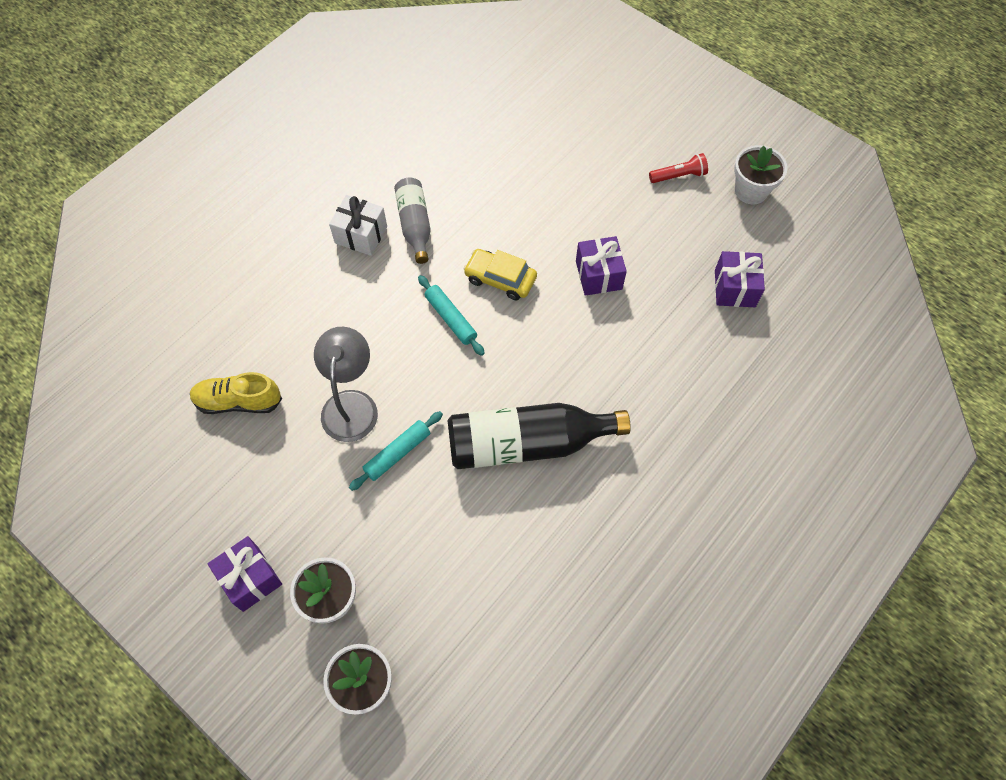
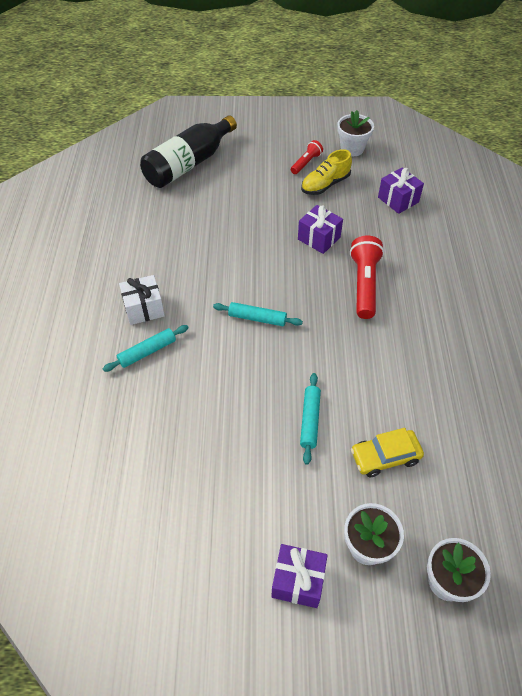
camera: 40 degrees left, 10 degrees down
yellow shoe [190,372,282,414] -> yellow shoe moved to [301,149,352,195]
grey lamp [314,327,378,442] -> none
grey bottle [394,178,431,264] -> none
black bottle [447,403,631,469] -> black bottle moved to [140,115,237,188]
yellow car [463,249,537,300] -> yellow car moved to [351,428,424,477]
none -> turquoise rolling pin [103,325,189,372]
none -> red flashlight [350,236,384,319]

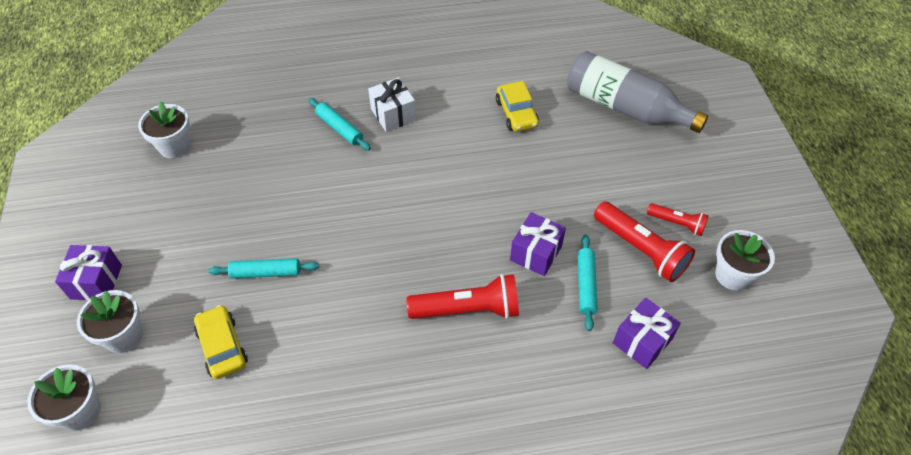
camera: 80 degrees right, 0 degrees up
black bottle [140,115,237,188] -> grey bottle [567,51,708,133]
turquoise rolling pin [213,302,303,326] -> turquoise rolling pin moved to [578,235,598,331]
yellow shoe [301,149,352,195] -> red flashlight [594,201,695,282]
none -> white flower pot [138,101,191,158]
none -> yellow car [496,81,539,132]

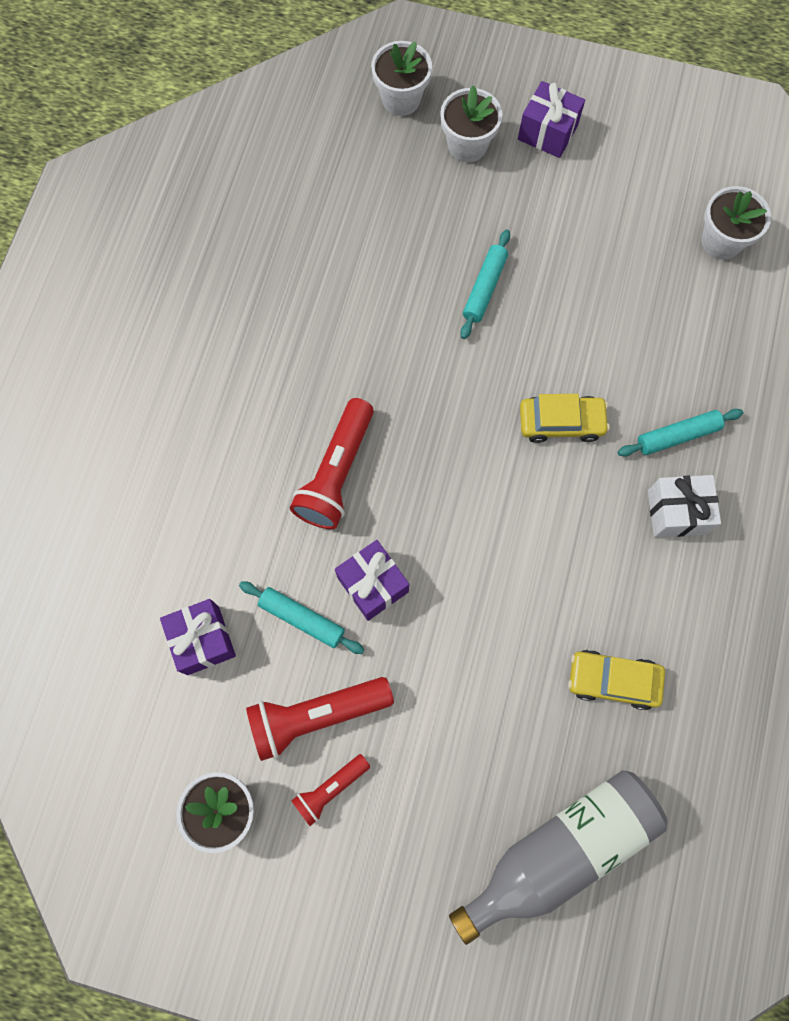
camera: 115 degrees right, 20 degrees up
yellow car [194,305,248,379] -> yellow car moved to [520,394,610,443]

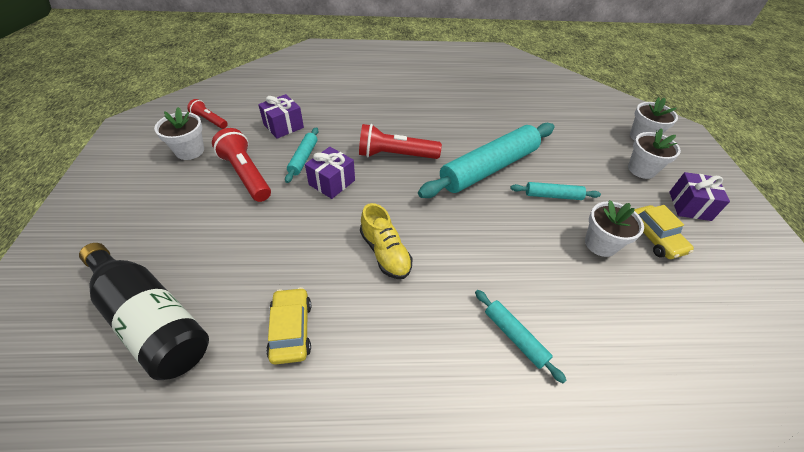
camera: 70 degrees right, 25 degrees down
red flashlight [291,754,370,826] -> red flashlight moved to [187,99,228,129]
grey bottle [449,770,667,945] -> black bottle [79,243,209,380]
yellow car [520,394,610,443] -> yellow car moved to [634,205,694,259]
white gift [648,475,721,537] -> none
white flower pot [701,186,771,260] -> white flower pot moved to [585,200,644,257]
none -> yellow shoe [360,203,413,279]
none -> turquoise rolling pin [418,123,554,198]

